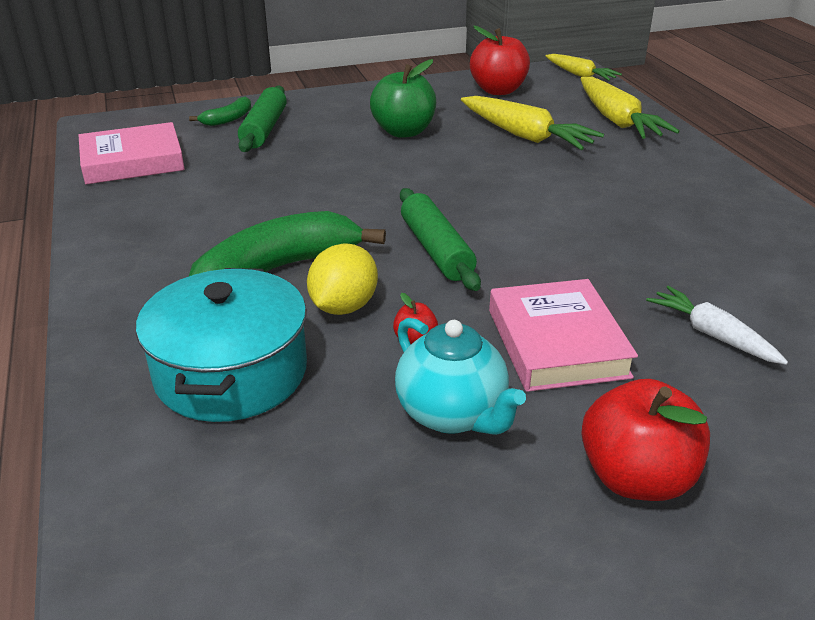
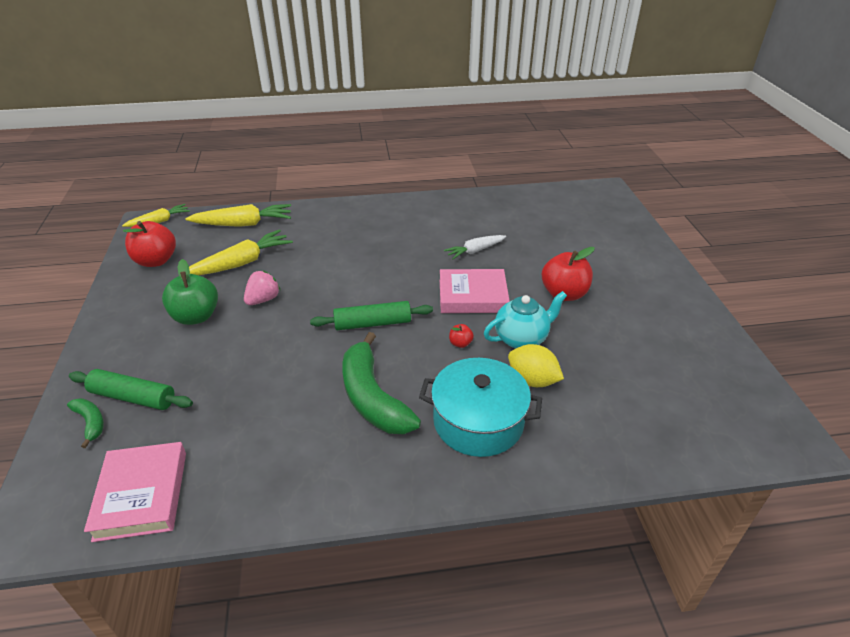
camera: 80 degrees left, 5 degrees up
yellow lemon [307,244,378,315] -> yellow lemon moved to [508,344,564,387]
none -> pink strawberry [244,271,280,305]

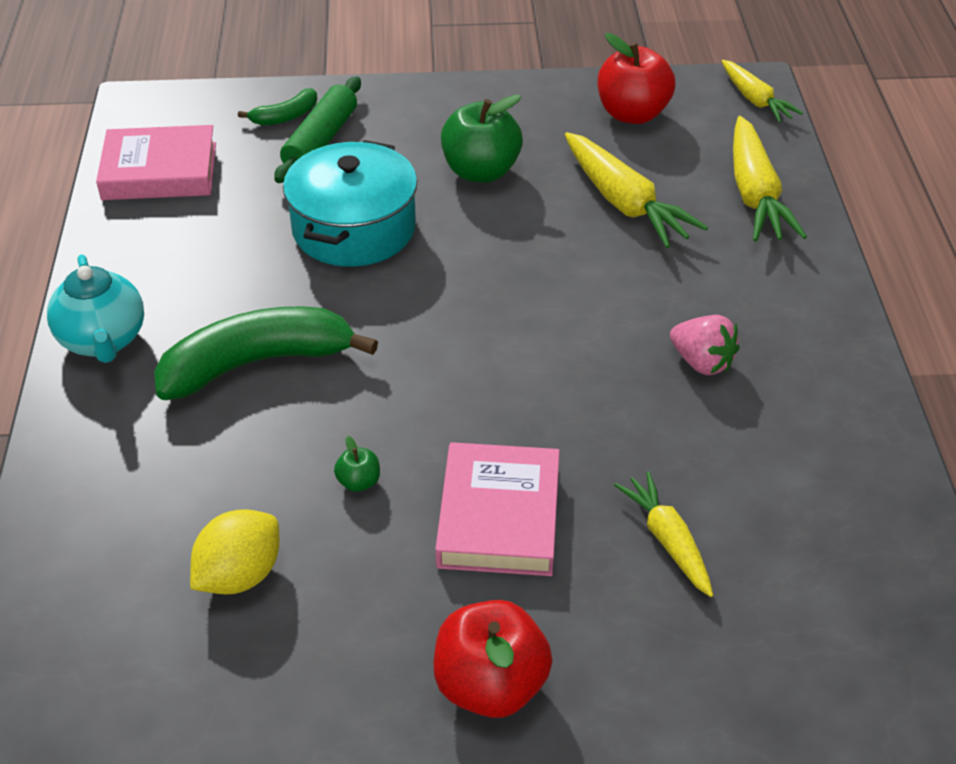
camera: 95 degrees right, 5 degrees up
pink strawberry [244,271,280,305] -> pink strawberry moved to [670,315,739,375]
green rolling pin [310,301,433,330] -> none
turquoise pot [419,358,542,457] -> turquoise pot moved to [283,140,417,267]
white carrot [444,235,506,259] -> yellow carrot [614,471,713,597]
red apple [449,324,474,348] -> green apple [334,436,380,492]
turquoise teapot [484,291,567,349] -> turquoise teapot moved to [47,254,144,363]

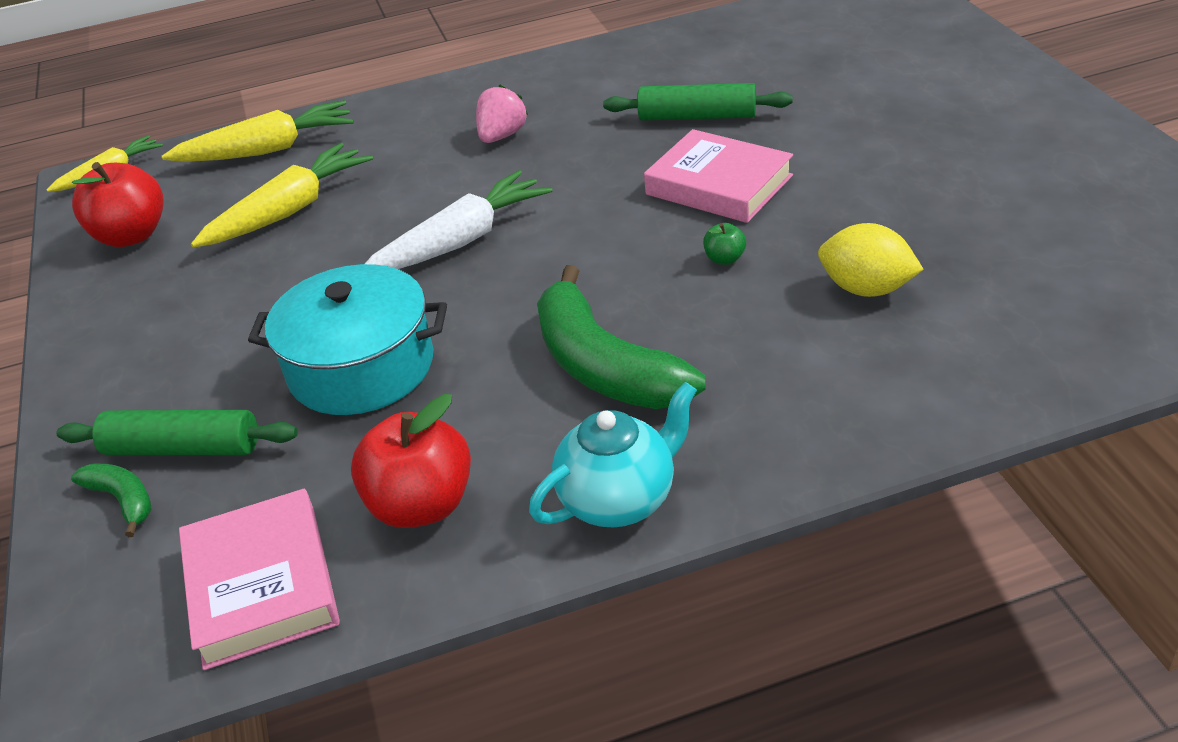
camera: 100 degrees left, 5 degrees down
red apple [433,600,552,718] -> red apple moved to [351,394,471,528]
pink book [435,442,560,576] -> pink book turned 45 degrees clockwise [644,129,793,223]
green apple [441,94,523,183] -> none
yellow carrot [614,471,713,597] -> green rolling pin [603,83,793,121]
none -> white carrot [365,170,553,269]

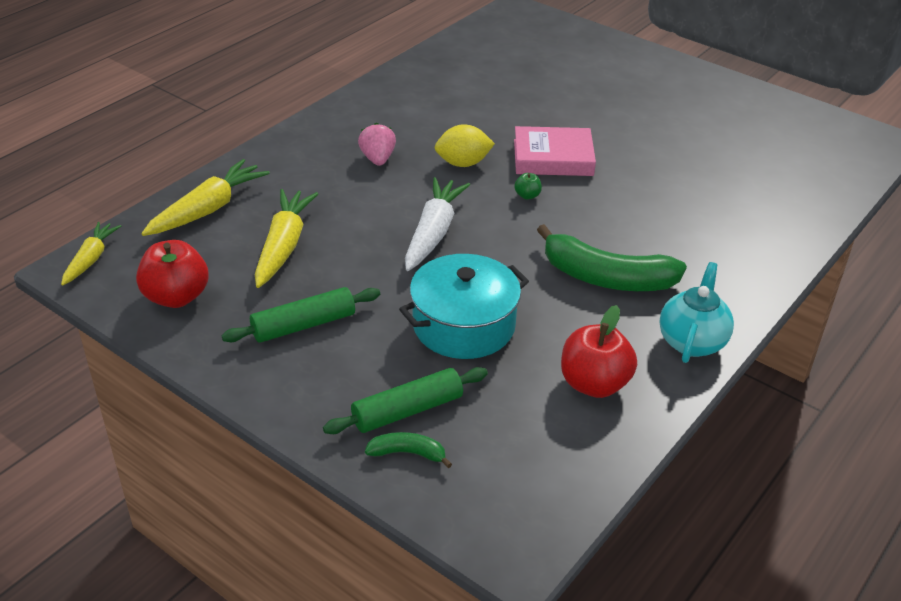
camera: 40 degrees left, 0 degrees up
pink book [179,489,340,670] -> none
green rolling pin [603,83,793,121] -> green rolling pin moved to [222,287,380,343]
green apple [703,223,746,265] -> green apple moved to [514,173,542,200]
yellow lemon [818,223,924,297] -> yellow lemon moved to [435,124,495,167]

